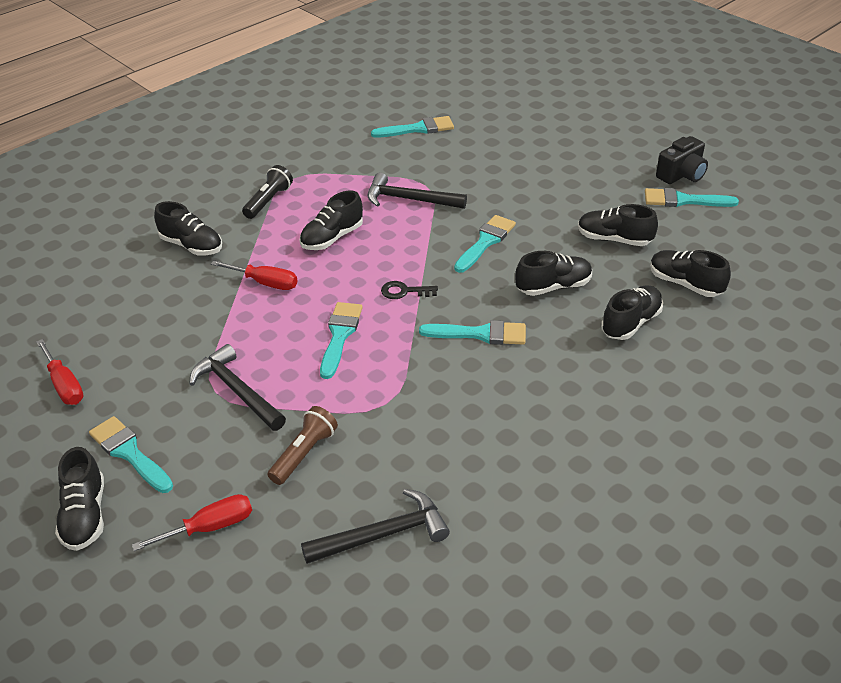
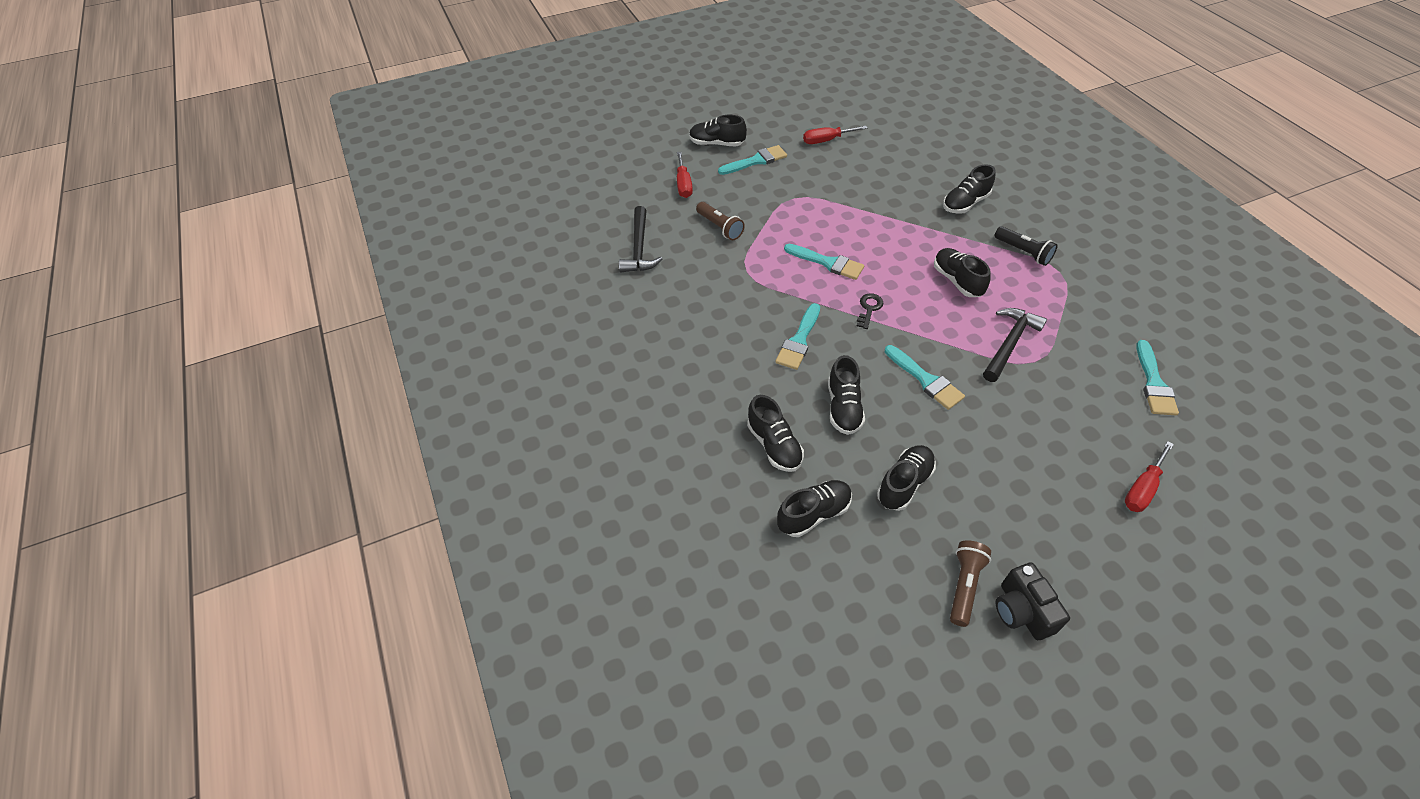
camera: 110 degrees right, 10 degrees up
black hammer [189,344,286,431] -> none
red screwdriver [211,260,297,290] -> red screwdriver moved to [1125,441,1174,512]
turquoise brush [645,188,739,207] -> brown flashlight [950,540,991,627]

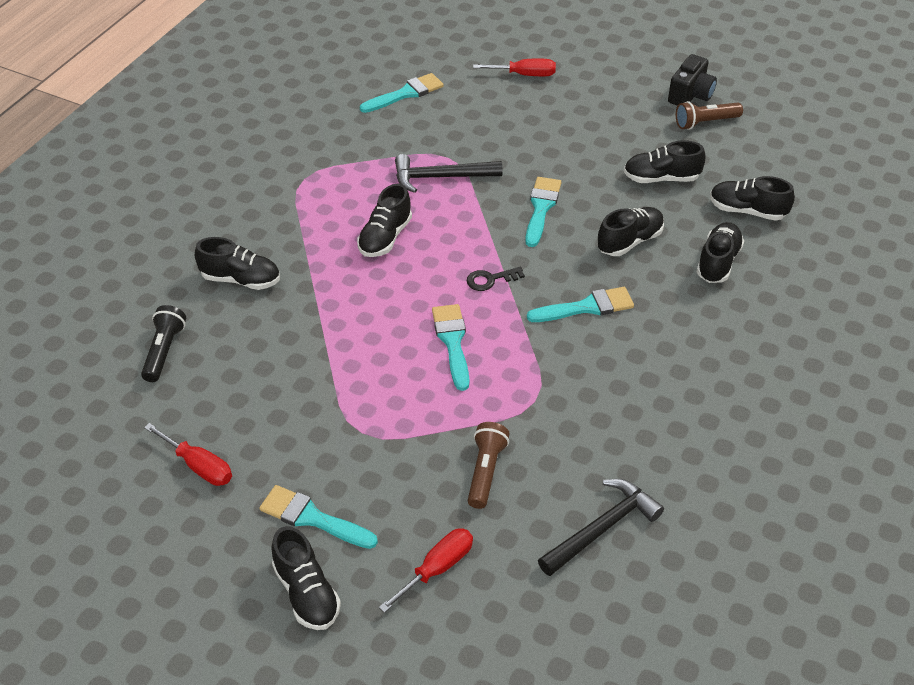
camera: 130 degrees left, 5 degrees down
black flashlight [995,226,1058,266] -> black flashlight moved to [141,305,186,382]

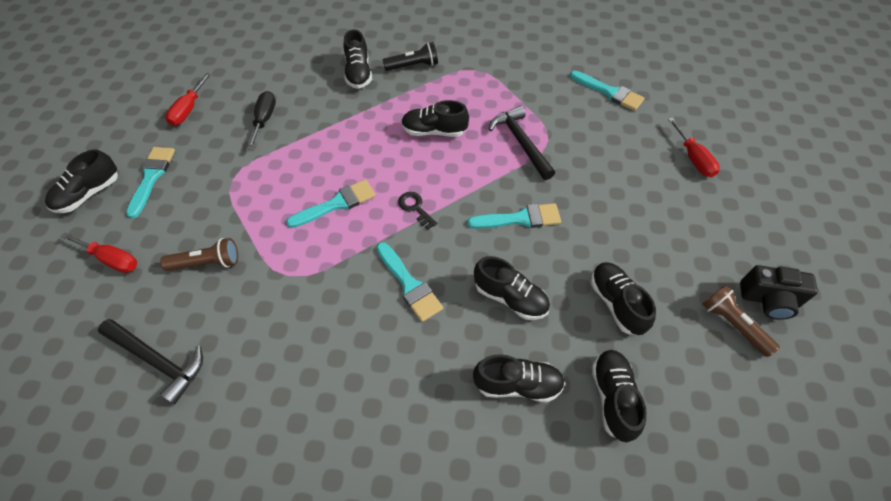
camera: 70 degrees right, 10 degrees up
black flashlight [141,305,186,382] -> black flashlight moved to [383,42,438,71]
none -> black screwdriver [247,91,276,150]

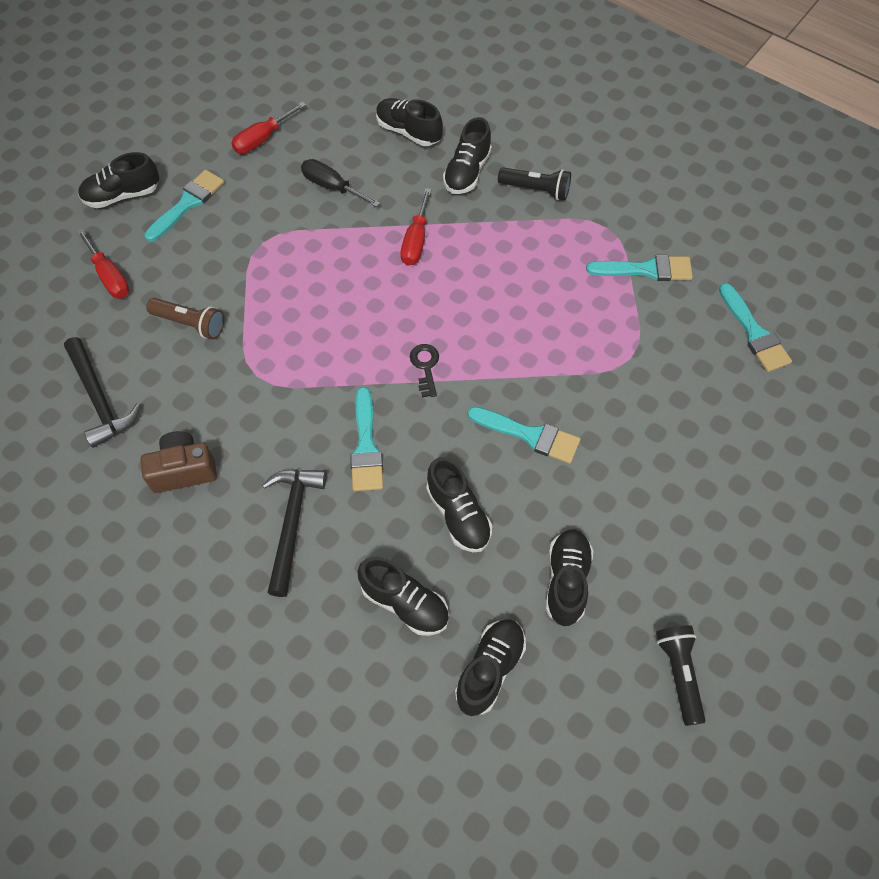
camera: 30 degrees right, 5 degrees up
black screwdriver [247,91,276,150] -> black screwdriver turned 90 degrees counterclockwise [301,159,380,207]
turquoise brush [286,179,376,228] -> turquoise brush moved to [586,255,693,281]
black shoe [401,100,469,137] -> black shoe moved to [376,98,443,146]
black hammer [489,106,555,180] -> black hammer moved to [262,469,327,597]
red screwdriver [668,117,720,177] -> red screwdriver moved to [400,188,431,266]
brown flashlight [702,285,780,357] -> black flashlight [656,625,705,726]
black camera [740,265,818,320] -> none
none -> brown camera [141,431,217,493]

